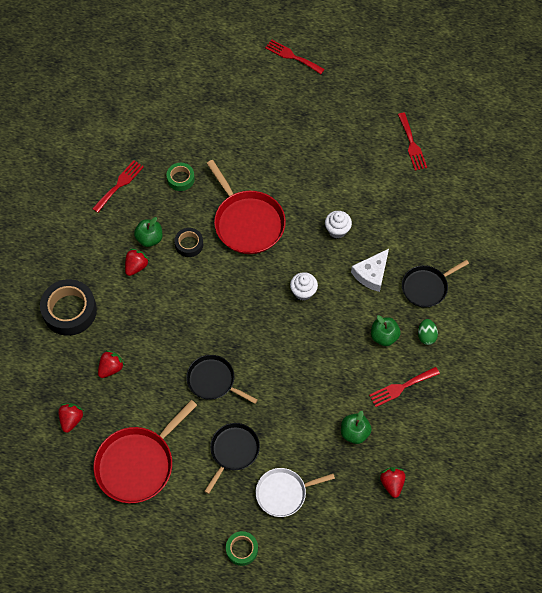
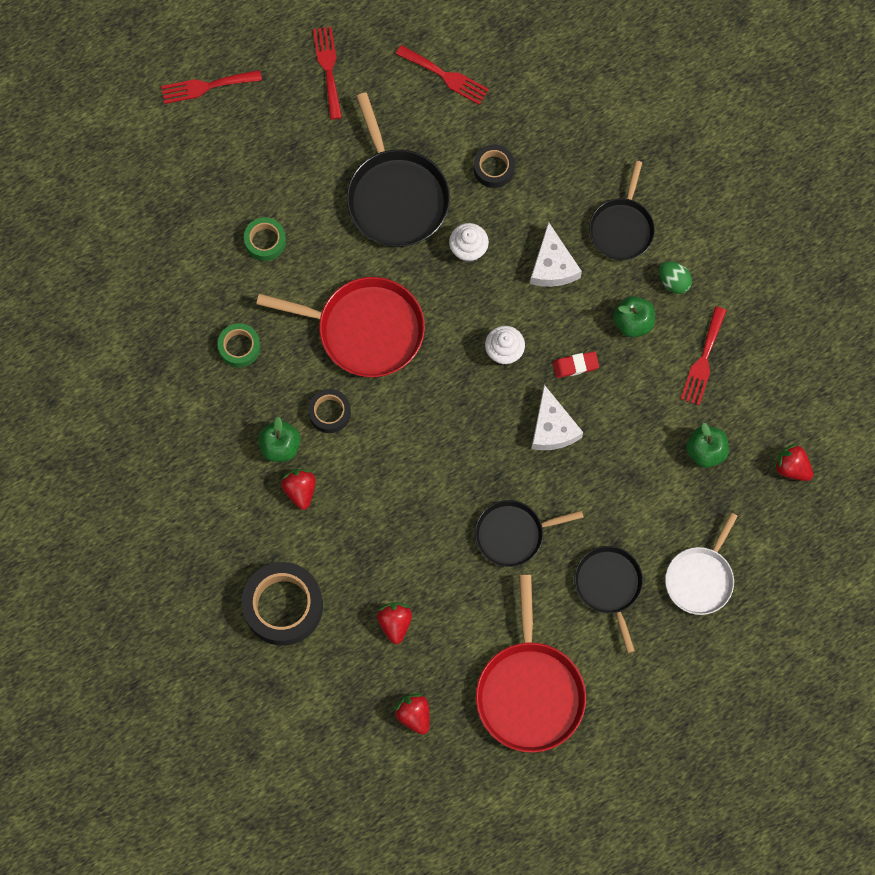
camera: 45 degrees left, 10 degrees up
red fork [92,160,144,213] -> red fork moved to [313,27,342,120]
green tape [226,531,258,566] -> green tape moved to [244,217,286,261]
none -> black pan [346,92,450,247]
none -> black tape [474,145,515,188]
none -> white cheese [532,385,583,450]
none -> red eraser [553,351,599,378]

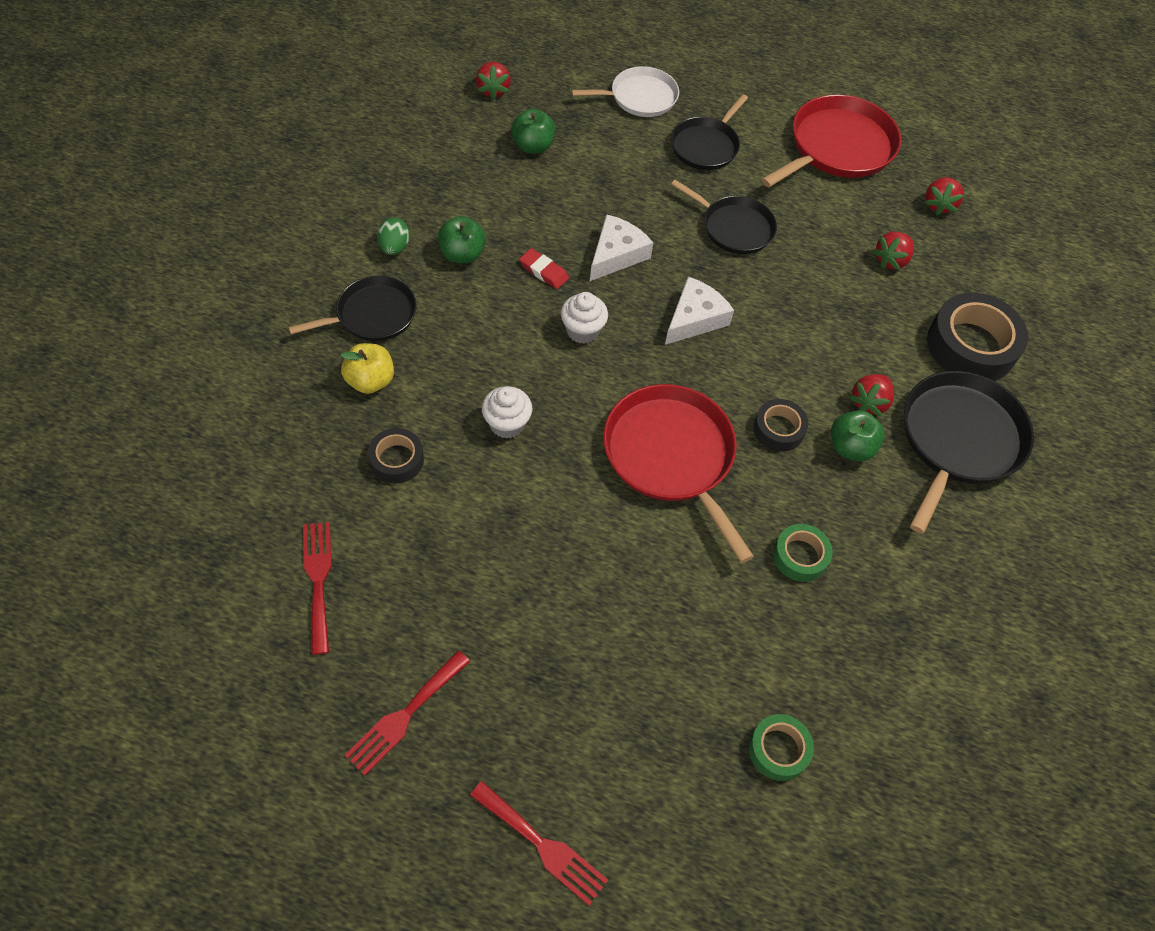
camera: 135 degrees left, 15 degrees down
green tape [244,217,286,261] -> green tape moved to [749,714,814,781]
black pan [346,92,450,247] -> black pan moved to [904,371,1034,534]
white cheese [530,222,582,287] -> white cheese moved to [665,277,734,345]
red fork [681,306,727,405] -> none
none -> yellow apple [340,343,394,394]

